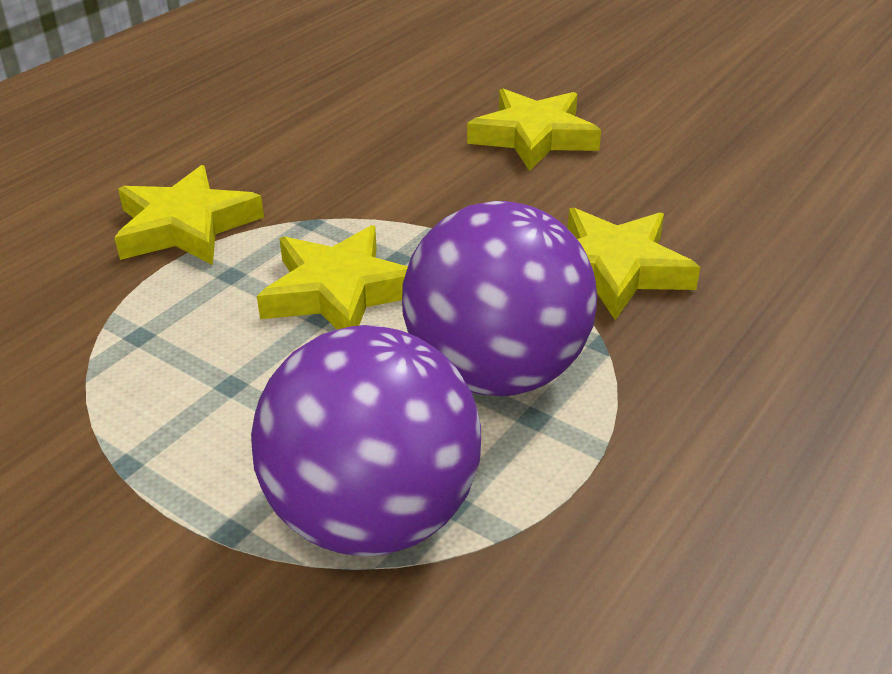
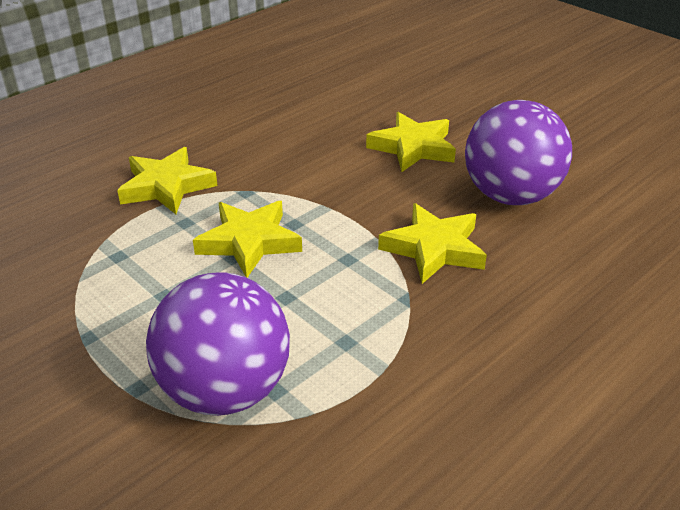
camera: 10 degrees right, 0 degrees up
purple ball [402,201,597,396] -> purple ball moved to [465,100,572,205]

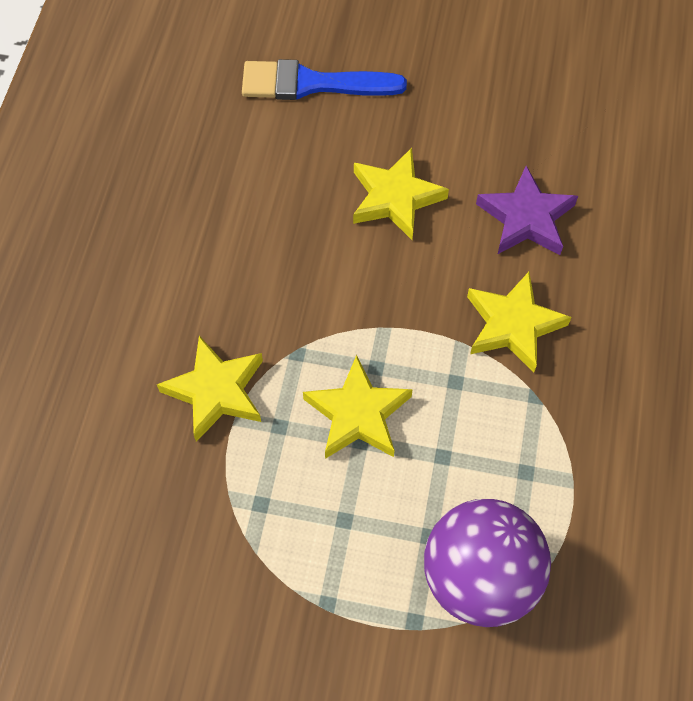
camera: 35 degrees left, 25 degrees up
purple ball [465,100,572,205] -> purple star [476,166,578,255]
none -> blue brush [242,59,407,100]

